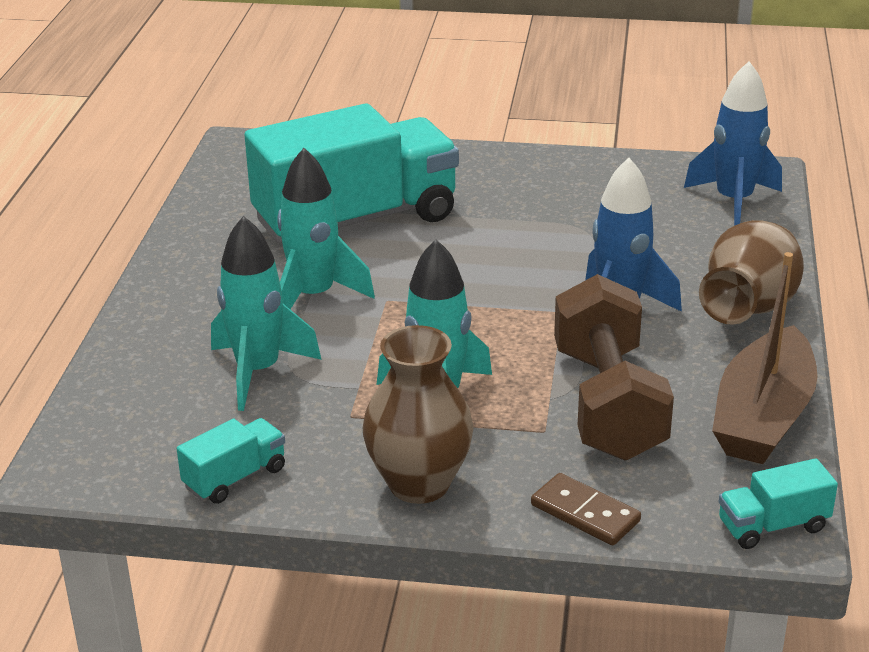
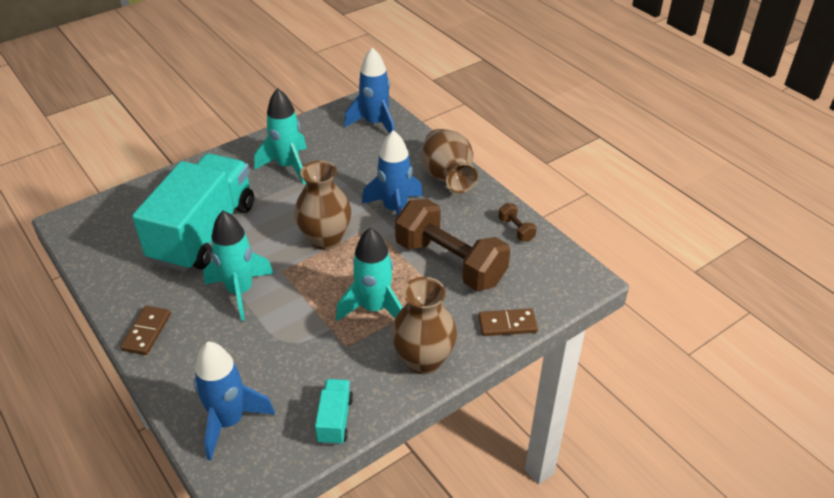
camera: 45 degrees left, 10 degrees up
turquoise rocket [211,216,322,411] -> turquoise rocket moved to [255,88,307,185]
brown boat [712,252,817,464] -> brown dumbbell [498,203,537,242]
turquoise truck [719,458,838,549] -> none
none -> brown domino [120,306,171,355]
none -> blue rocket [194,342,275,460]
none -> brown vase [294,160,351,250]

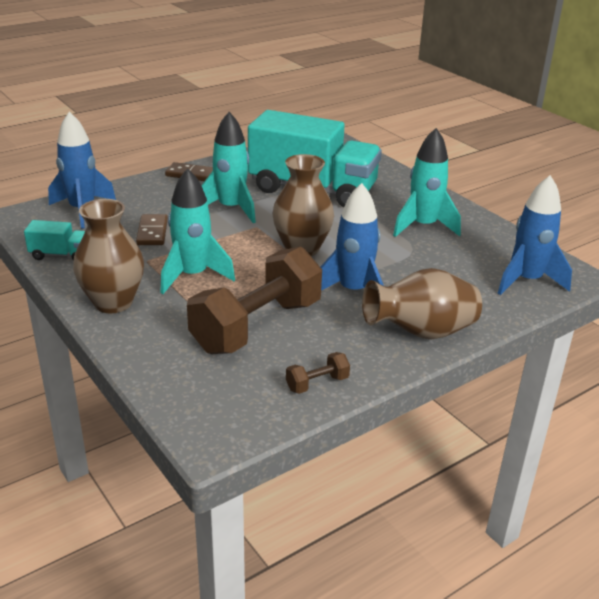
camera: 90 degrees right, 10 degrees down
brown domino [478,309,538,336] -> brown domino moved to [136,214,168,245]

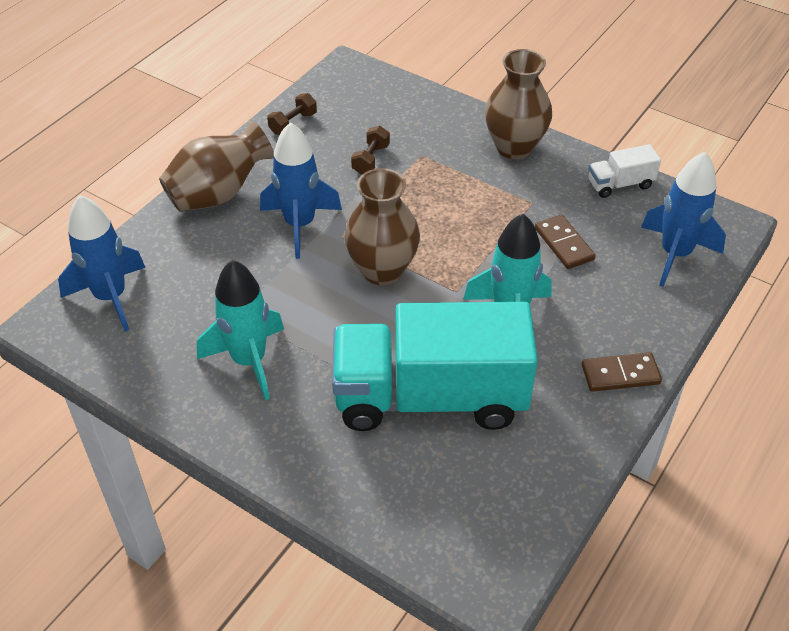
camera: 160 degrees right, 15 degrees up
turquoise truck [24,220,85,261] -> white truck [588,144,661,198]
turquoise rocket [160,168,235,294] -> none
brown dumbbell [187,246,322,354] -> brown dumbbell [351,126,390,175], size x0.40

